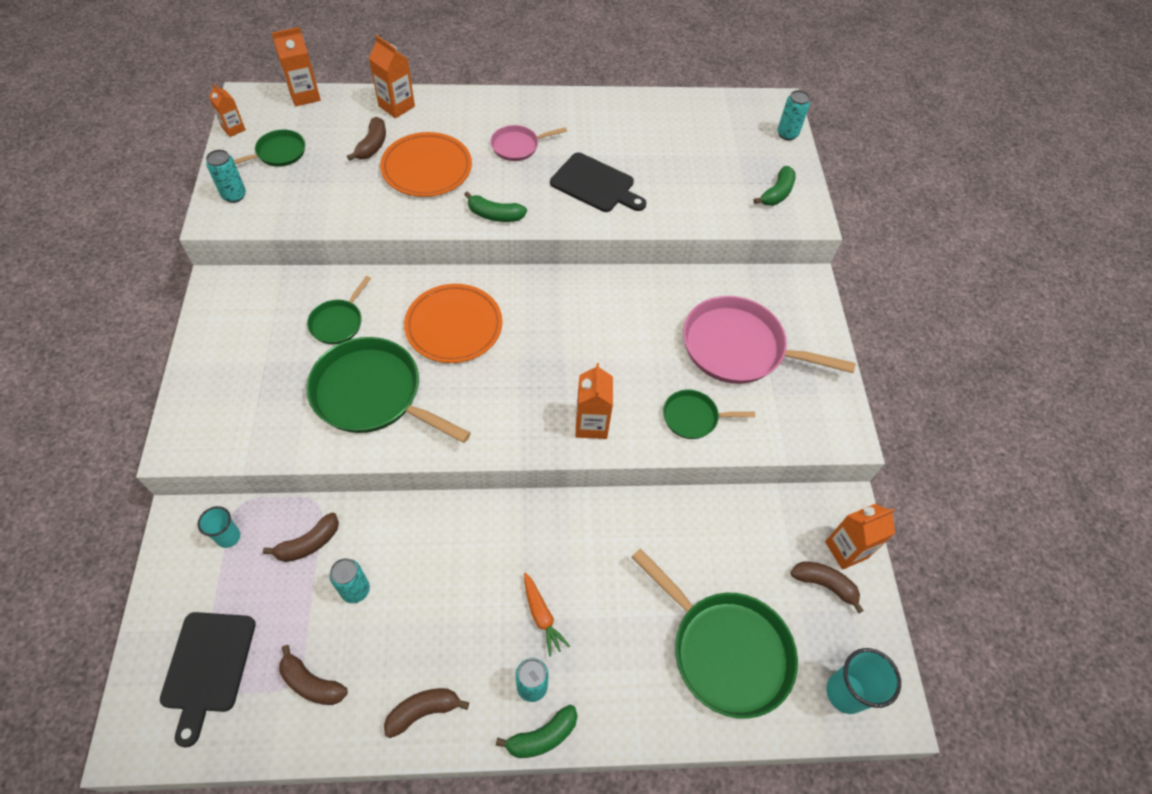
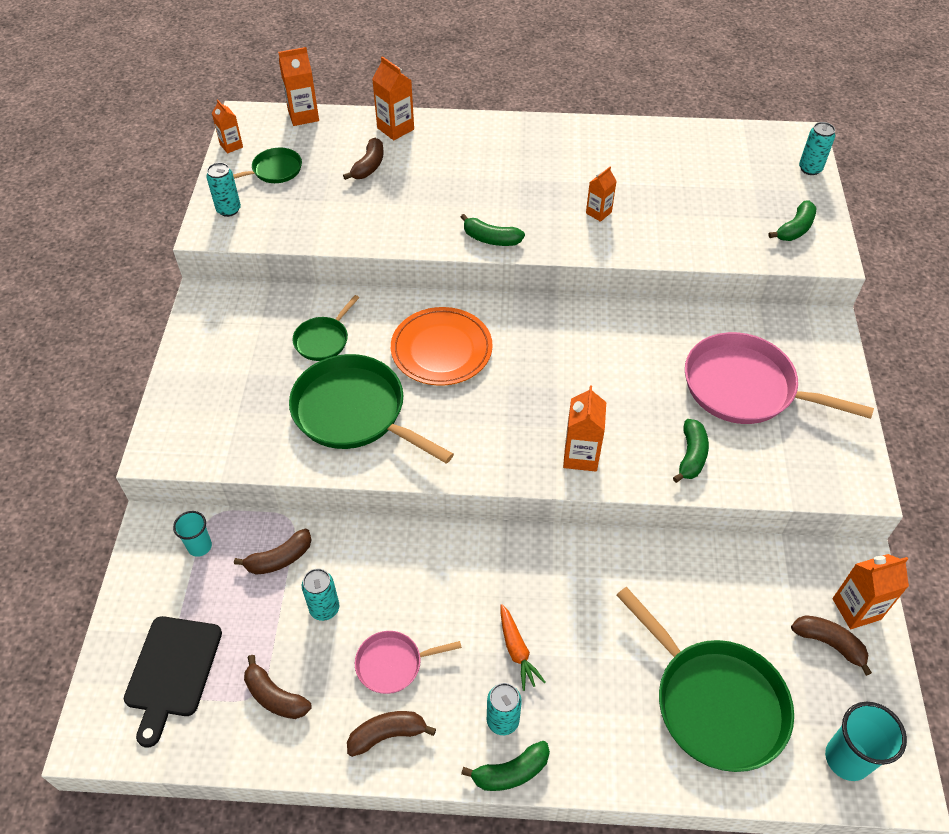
camera: 10 degrees right, 5 degrees down
orange plate [380,132,472,197] -> none
pink pan [491,125,567,161] -> pink pan moved to [355,631,462,694]
black cutting board [550,152,646,212] -> orange carton [586,167,617,222]
green pan [663,390,755,439] -> green banana [673,419,709,483]

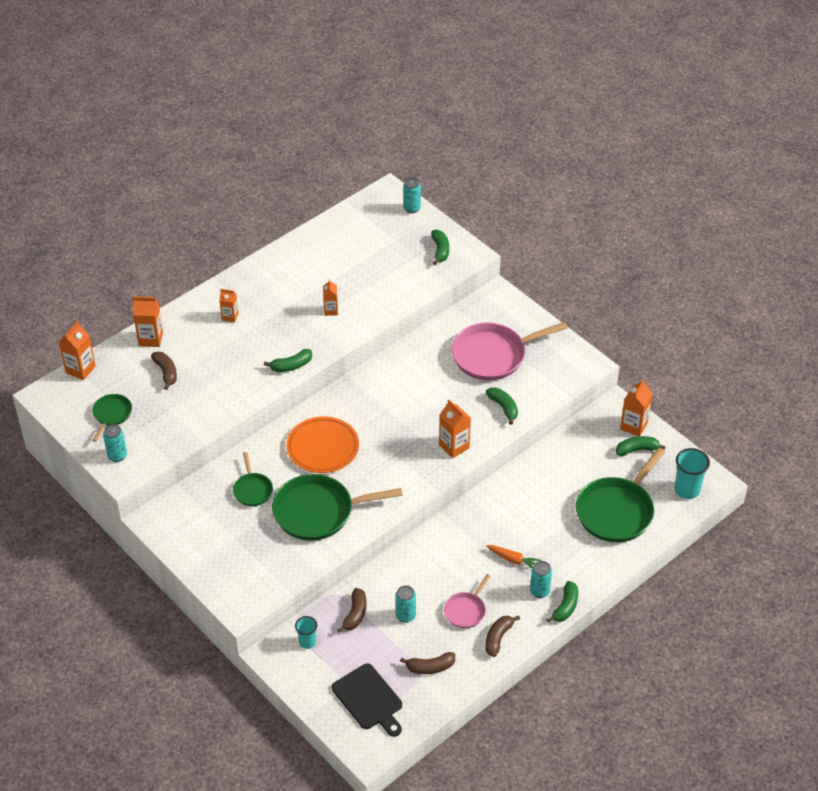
camera: 45 degrees left, 5 degrees down
orange carton [212,99,243,154] -> orange carton moved to [219,289,238,322]
green pan [617,587,794,772] -> green pan turned 120 degrees clockwise [576,447,665,542]
brown banana [791,615,872,676] -> green banana [616,436,666,456]

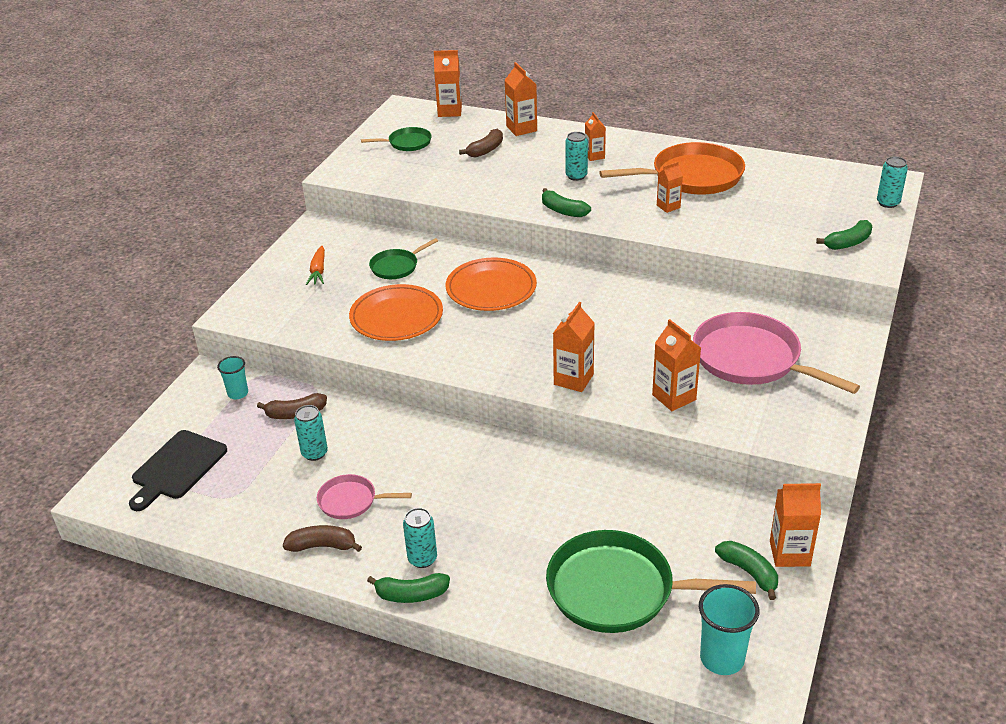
camera: 65 degrees right, 10 degrees down
turquoise can [103,424,127,462] -> turquoise can moved to [565,132,588,181]
green pan [272,474,403,541] -> orange plate [349,284,443,341]
brown banana [400,652,455,674] -> none
green banana [486,387,518,425] -> orange carton [652,319,701,411]
orange carrot [486,545,542,568] -> orange carrot moved to [306,246,325,285]
none -> orange pan [599,142,745,194]

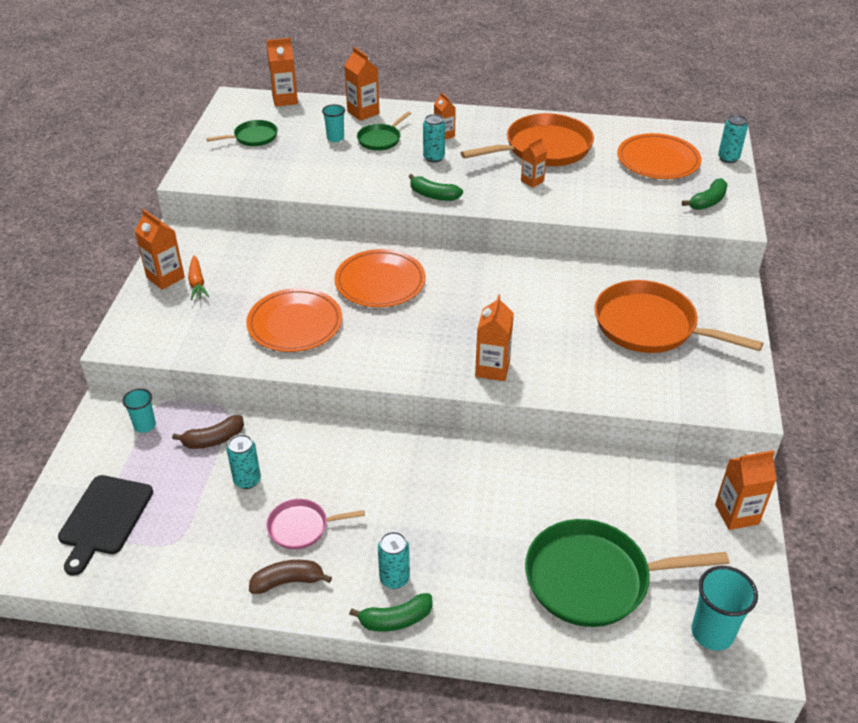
camera: 15 degrees left, 5 degrees up
green pan [369,238,438,279] -> green pan moved to [357,111,411,150]
brown banana [459,129,503,158] -> turquoise cup [322,104,345,142]
orange carton [652,319,701,411] -> orange carton moved to [135,209,185,290]
pink pan [693,312,860,394] -> orange pan [595,280,764,353]
green banana [715,541,778,600] -> none
none -> orange plate [617,133,701,179]

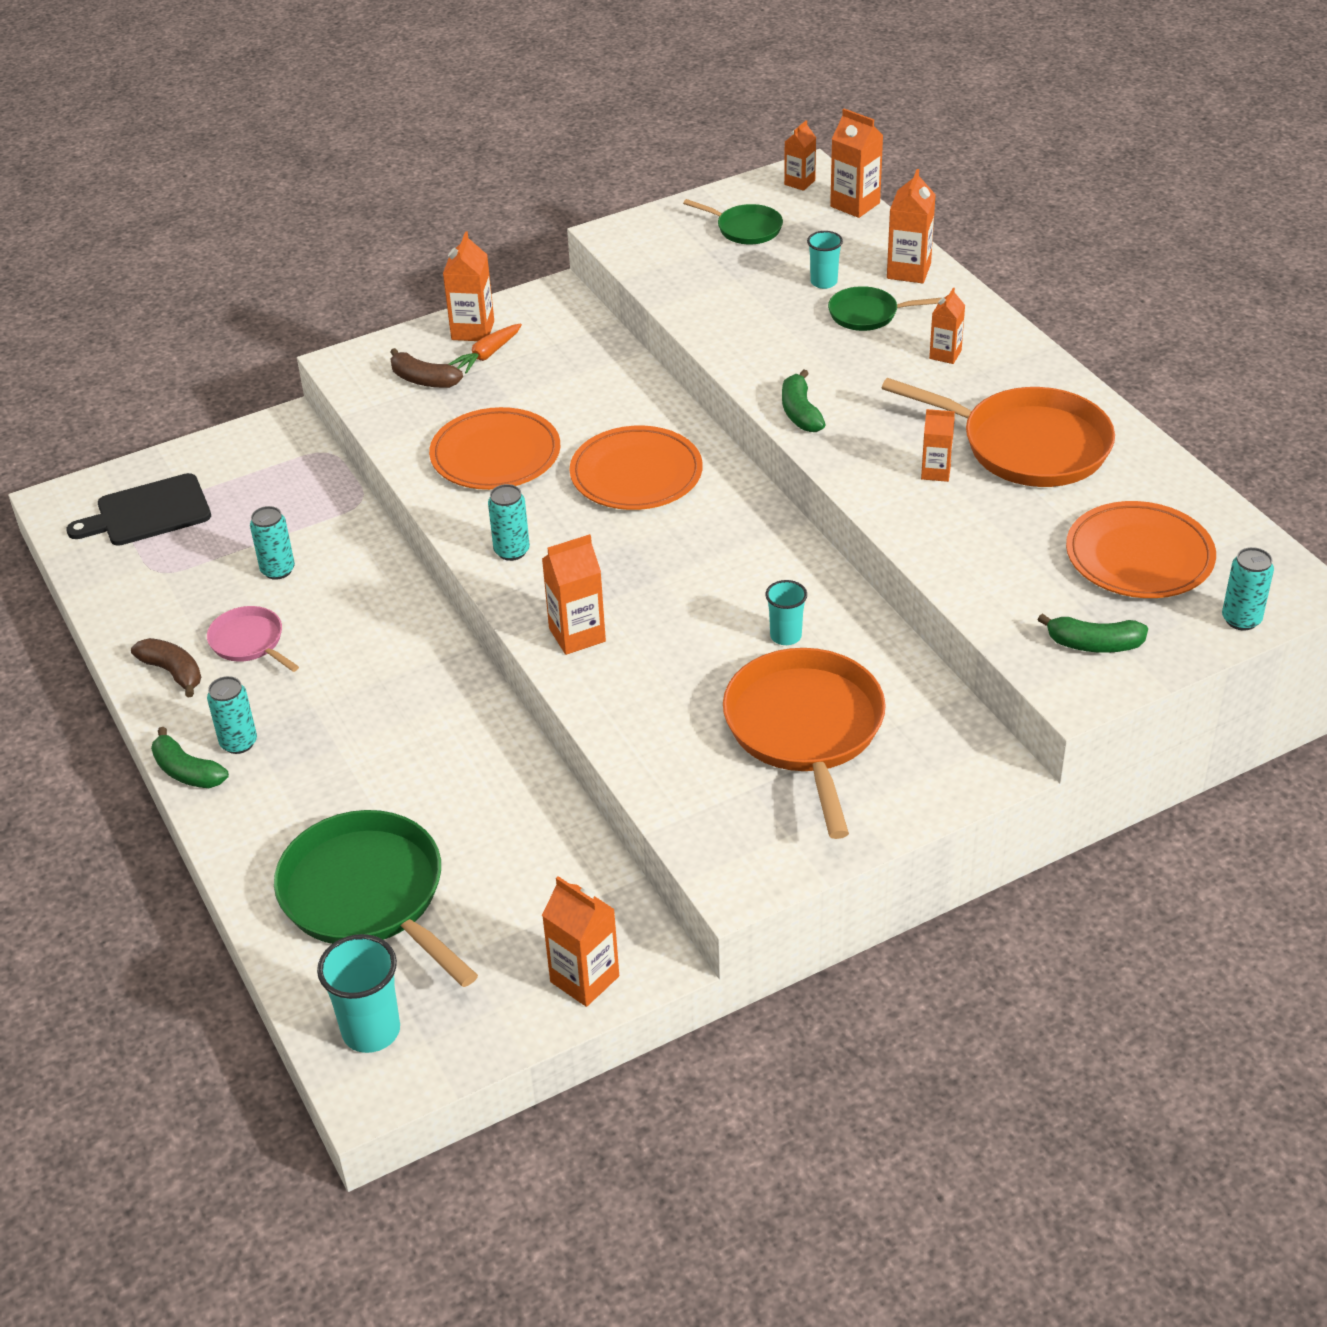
camera: 55 degrees right, 0 degrees up
turquoise cup [122,388,156,433] -> turquoise cup moved to [765,580,807,645]
brown banana [172,415,244,449] -> brown banana moved to [390,348,463,388]
turquoise can [423,114,445,163] -> turquoise can moved to [488,484,530,561]
none -> orange carton [784,120,816,191]

